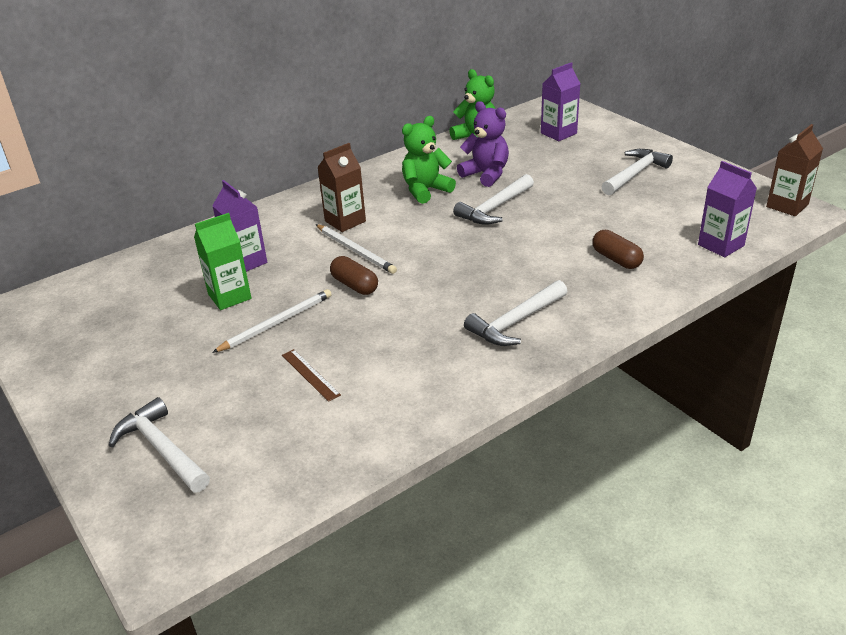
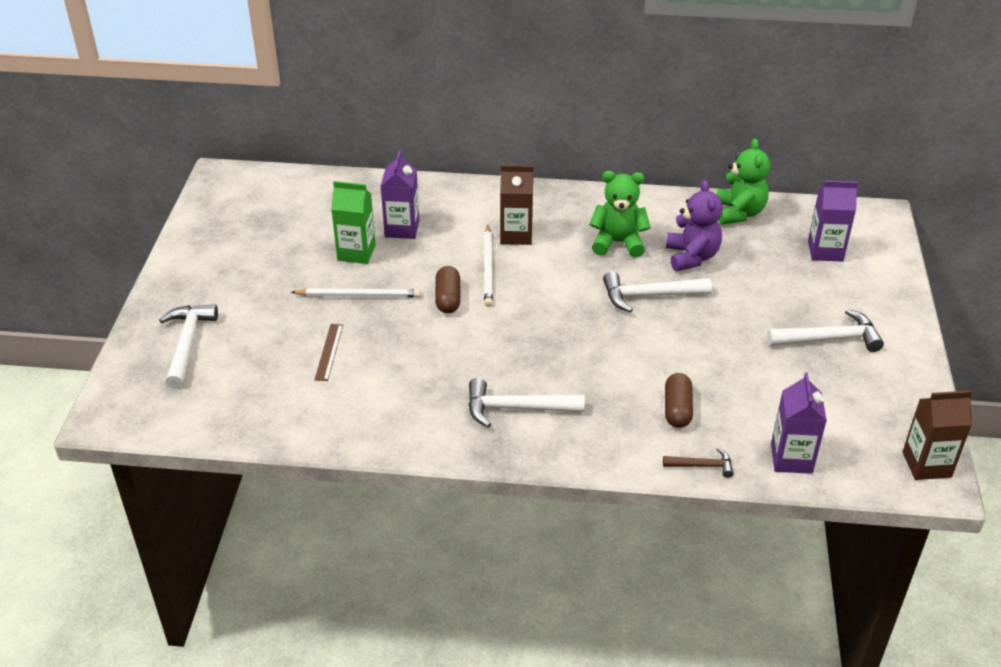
camera: 40 degrees right, 5 degrees up
none -> brown hammer [663,448,733,478]

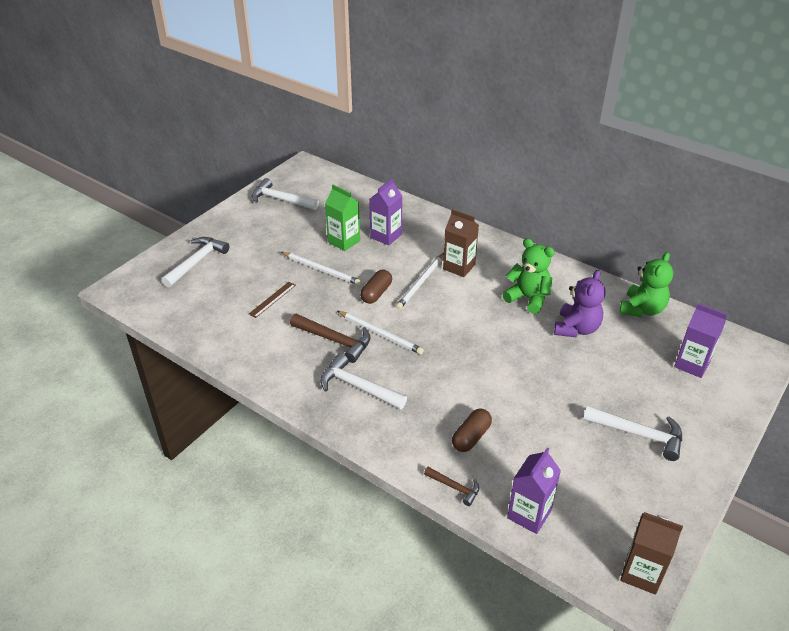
camera: 30 degrees right, 0 degrees up
white hammer [603,272,712,313] -> white hammer moved to [252,178,319,210]
none -> brown hammer [290,314,371,363]
none -> white pencil [337,311,424,354]

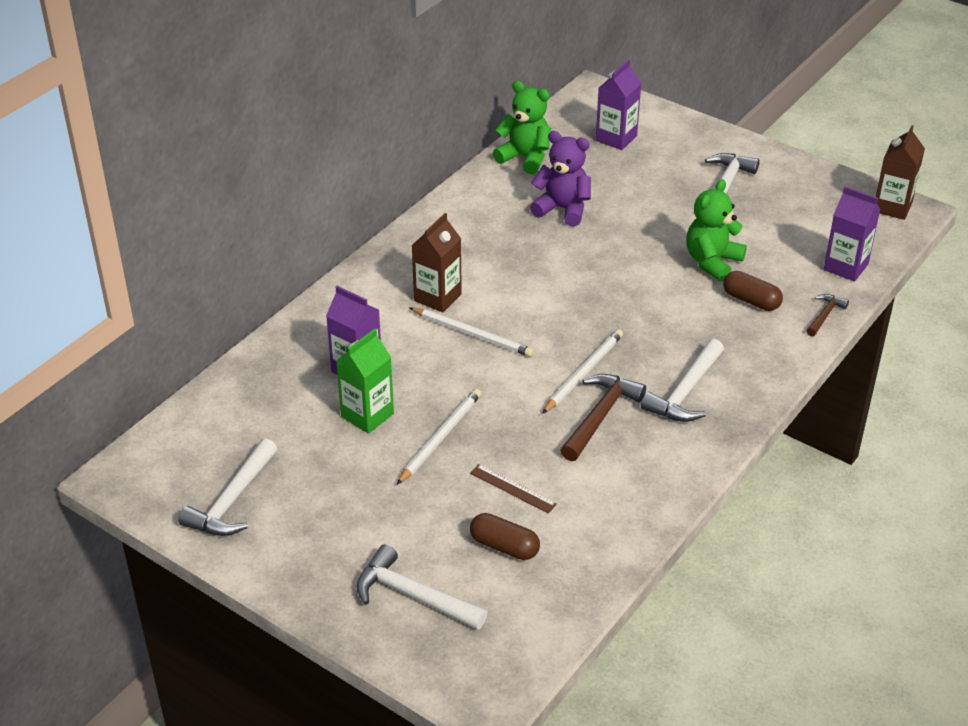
camera: 90 degrees left, 0 degrees up
brown capsule [360,269,392,304] -> brown capsule moved to [470,513,540,560]
green teddy bear [502,238,555,314] -> green teddy bear moved to [686,179,747,282]

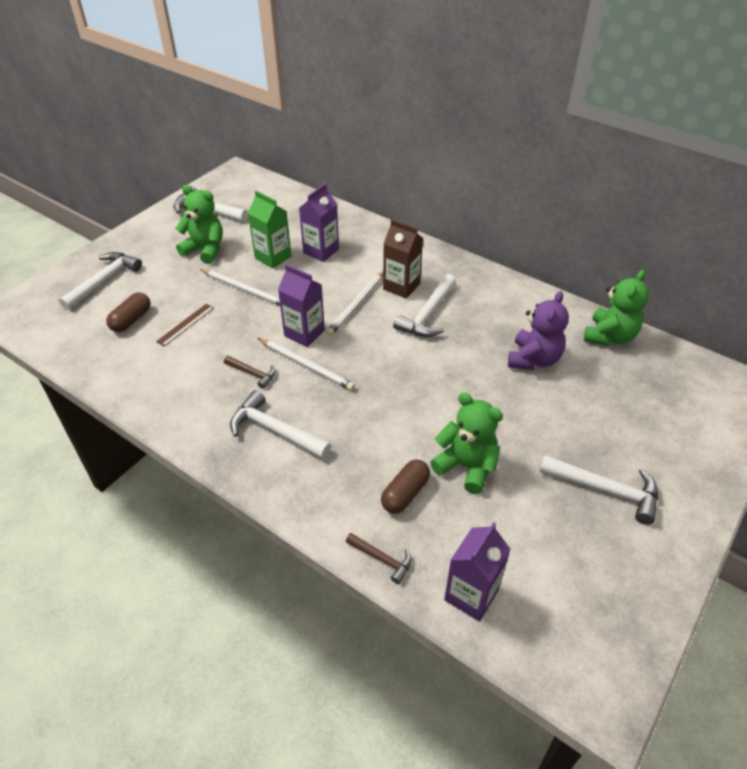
camera: 90 degrees right, 5 degrees up
brown hammer [560,374,646,461] -> brown hammer [224,356,276,389], size x0.56
purple carton [596,60,641,150] -> purple carton moved to [278,264,325,347]
brown carton [876,125,925,220] -> none
none -> green teddy bear [175,185,223,264]
none -> white hammer [393,274,456,337]

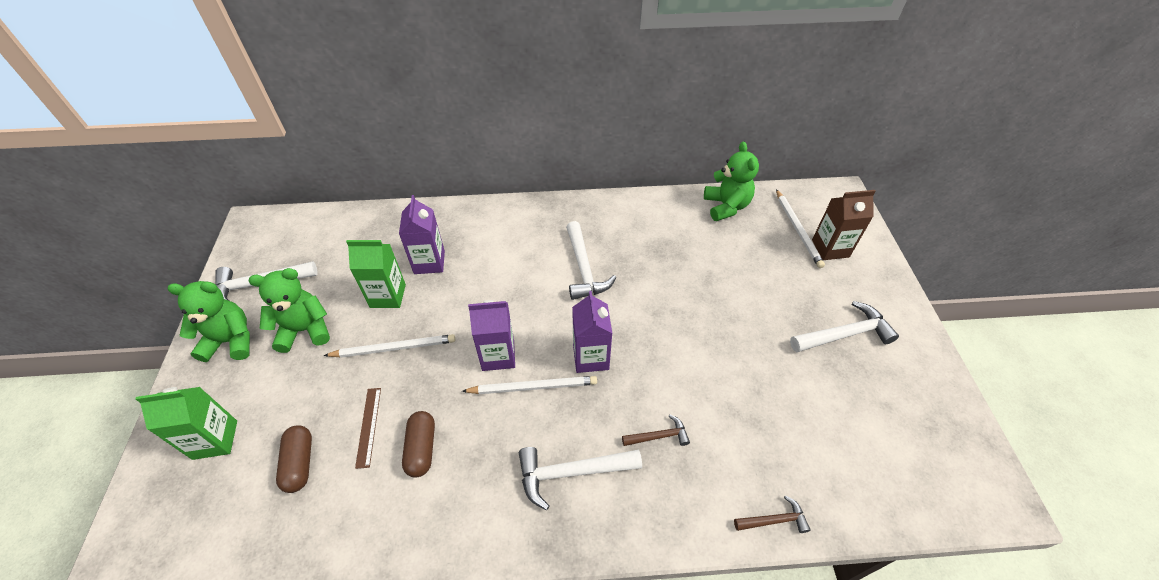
camera: 40 degrees left, 5 degrees up
white hammer [59,252,142,310] -> green carton [135,387,237,460]
brown hammer [224,356,276,389] -> brown hammer moved to [622,414,690,446]
white pencil [326,271,383,336] -> white pencil moved to [776,189,825,268]
brown capsule [381,460,430,514] -> brown capsule moved to [402,411,435,478]
brown carton [383,219,423,299] -> brown carton moved to [812,190,876,260]
green teddy bear [430,393,503,494] -> green teddy bear moved to [167,281,250,362]
purple carton [444,522,511,621] -> purple carton moved to [572,291,613,373]
purple teddy bear [508,291,569,370] -> none

